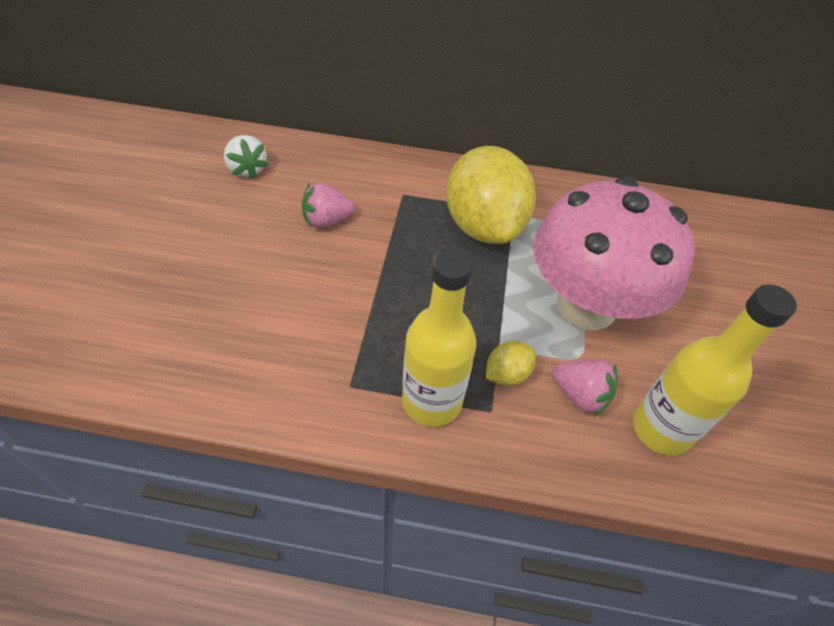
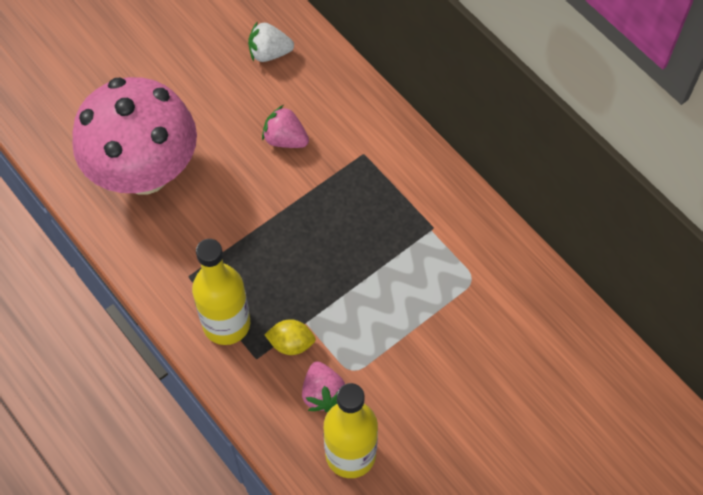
camera: 45 degrees right, 10 degrees up
white strawberry [224,135,269,180] -> white strawberry turned 75 degrees clockwise [248,21,294,62]
yellow lemon [446,146,536,244] -> none
pink mushroom [533,177,695,330] -> pink mushroom moved to [72,77,197,194]

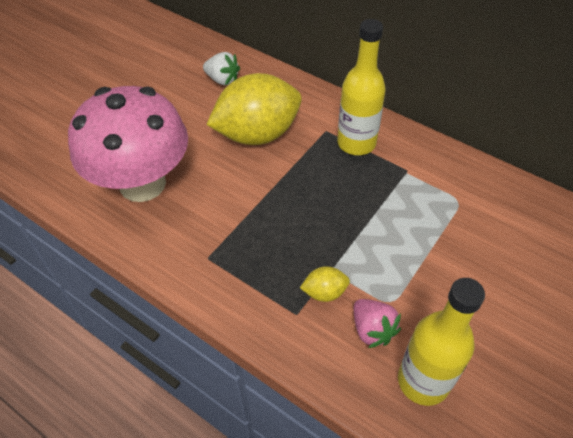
camera: 15 degrees left, 10 degrees down
yellow bottle [192,239,250,345] -> yellow bottle moved to [337,19,385,155]
white strawberry [248,21,294,62] -> white strawberry turned 135 degrees counterclockwise [203,52,240,85]
pink strawberry [262,105,309,148] -> yellow lemon [206,73,302,145]

